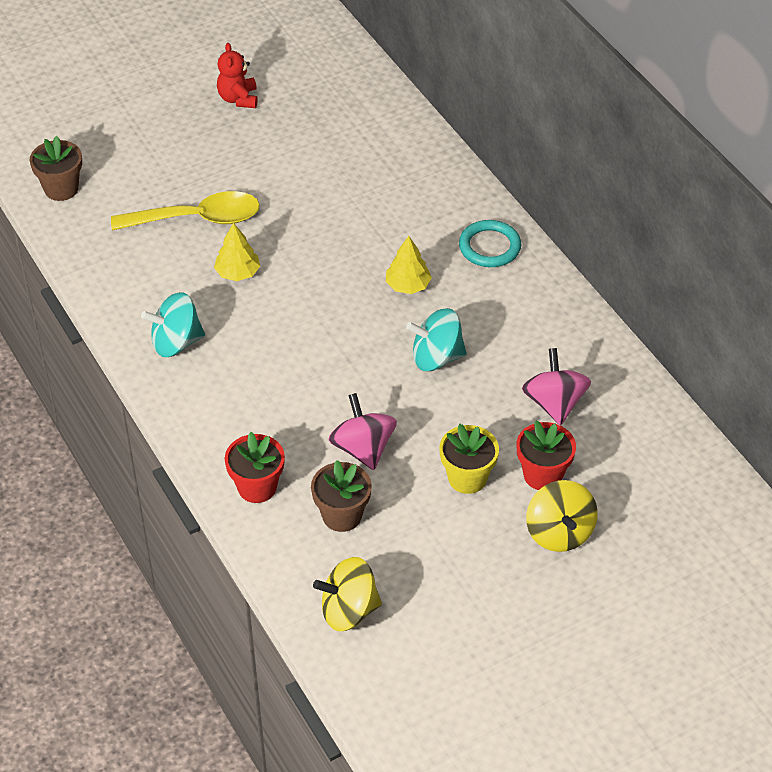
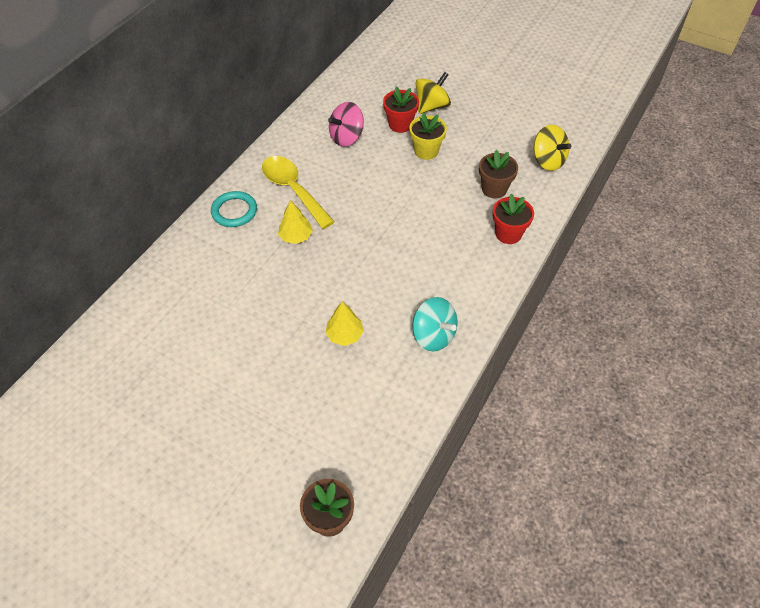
camera: 120 degrees left, 5 degrees up
yellow spoon [111,191,260,230] -> yellow spoon moved to [262,156,334,229]
red teddy bear [217,43,258,108] -> none
pink spinning top [328,393,397,470] -> none
turquoise spinning top [406,308,467,371] -> none

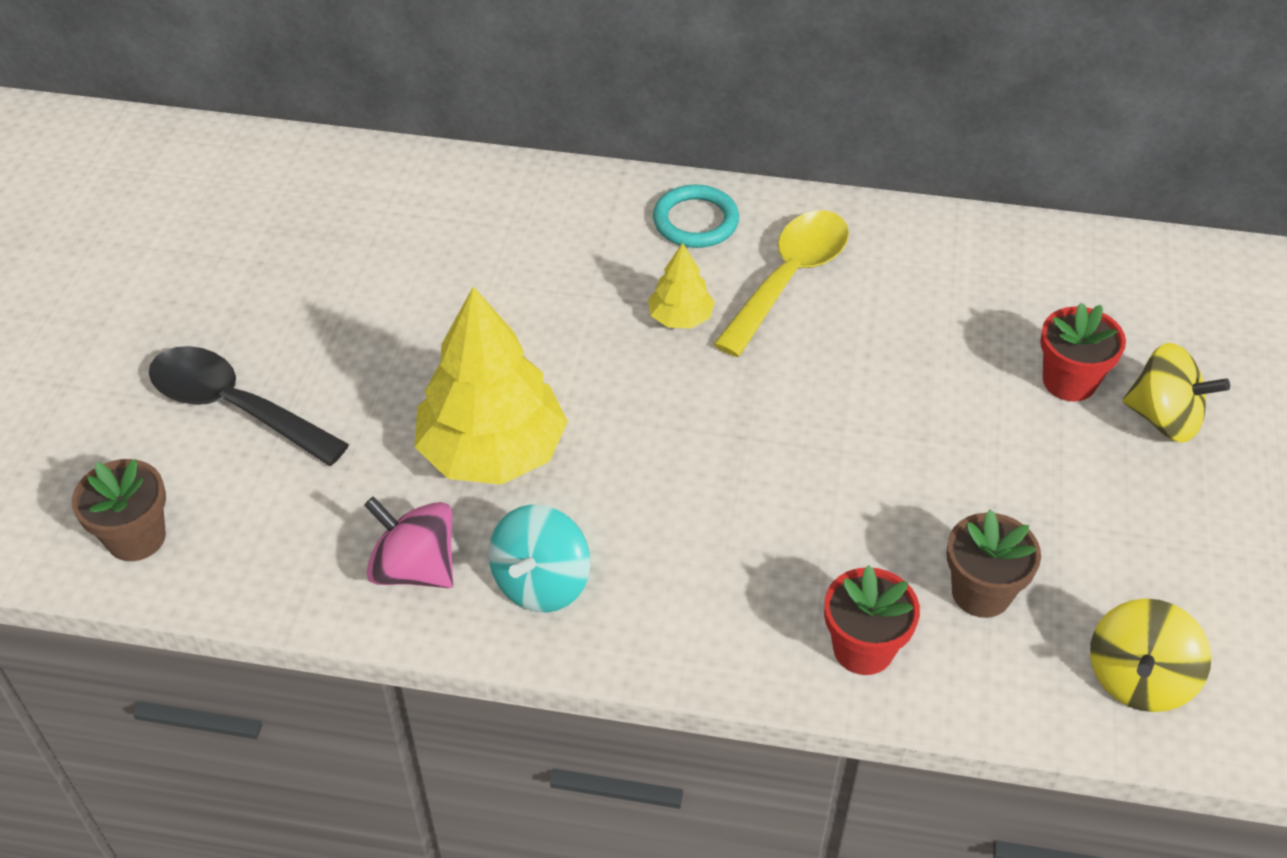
camera: 70 degrees right, 5 degrees down
yellow tree [325,301,364,346] -> yellow tree [415,286,568,485], size x2.10
pink spinning top [328,102,364,146] -> pink spinning top moved to [364,496,453,588]
yellow flower pot [409,113,447,160] -> none
none -> black spoon [149,346,349,466]

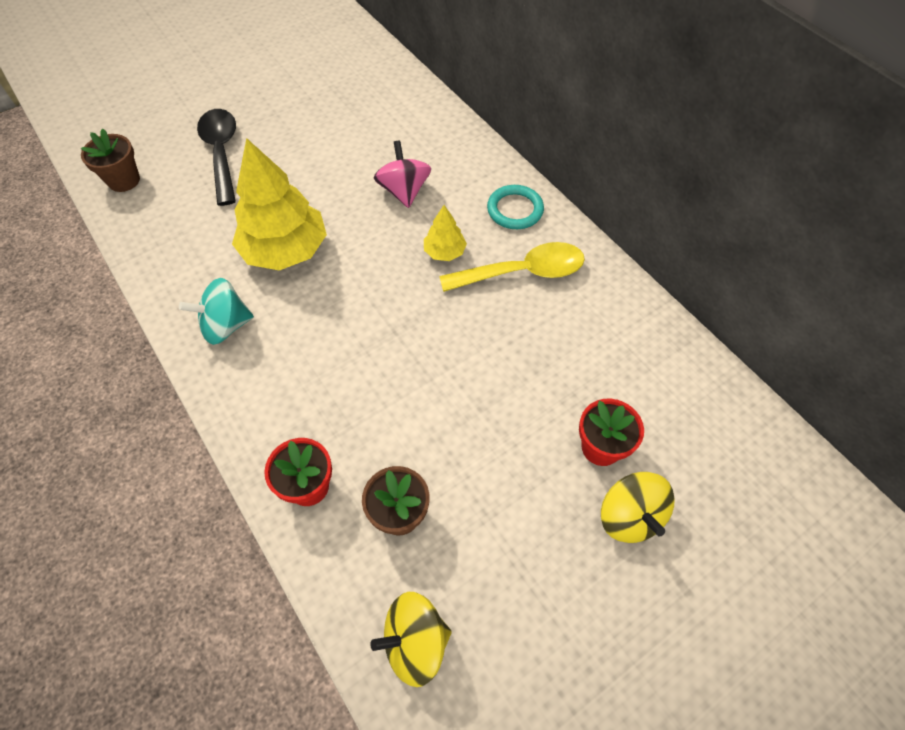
camera: 45 degrees right, 10 degrees up
pink spinning top [364,496,453,588] -> pink spinning top moved to [374,141,431,208]

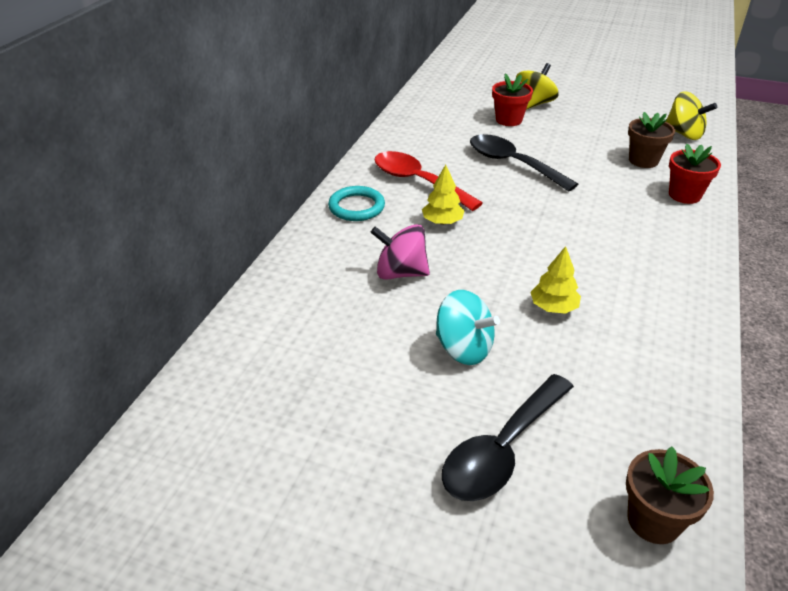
camera: 125 degrees left, 20 degrees down
turquoise spinning top [179,278,254,345] -> turquoise spinning top moved to [436,290,500,365]
yellow tree [232,138,327,270] -> yellow tree [530,246,581,314], size x0.48
pink spinning top [374,141,431,208] -> pink spinning top turned 60 degrees clockwise [370,224,430,280]
yellow spoon [439,242,585,292] -> red spoon [375,151,483,211]
none -> black spoon [470,134,578,192]

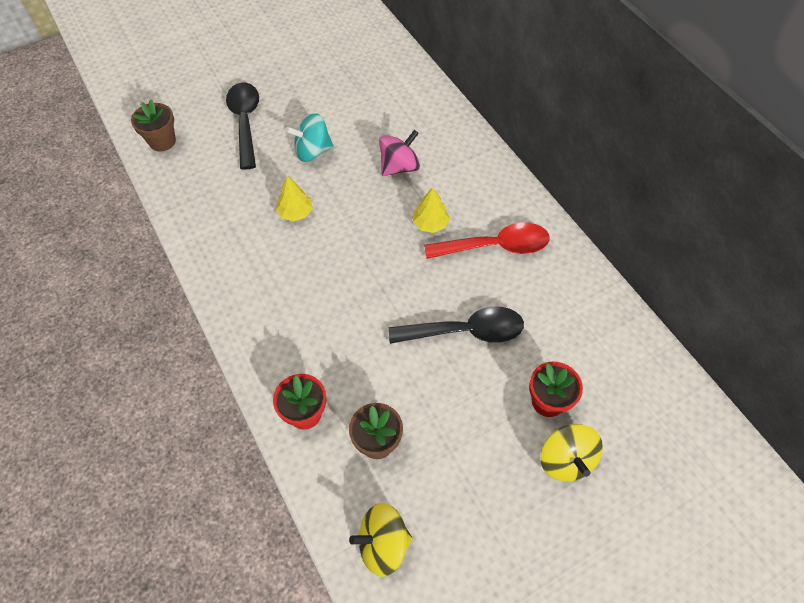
camera: 130 degrees right, 20 degrees up
turquoise ring [328,186,385,221] -> none

